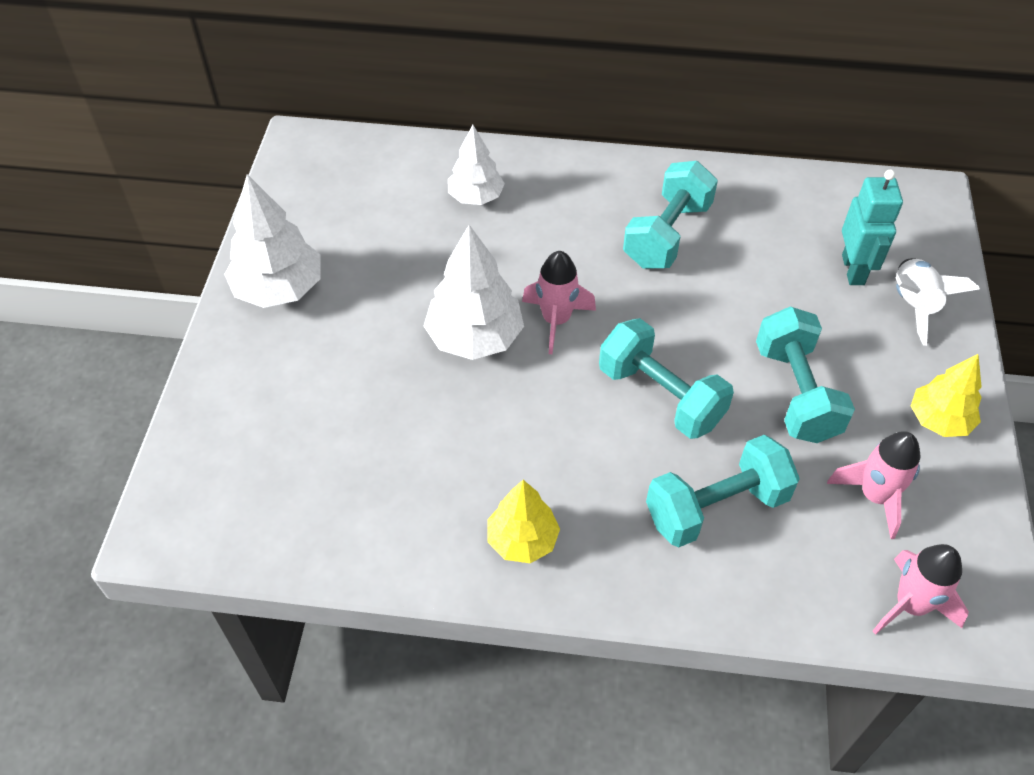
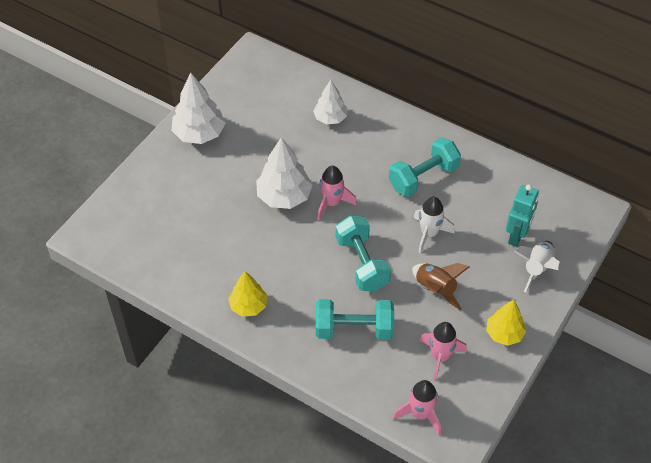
camera: 25 degrees right, 0 degrees up
turquoise dumbbell [756,307,855,443] -> brown rocket [412,263,469,310]
none -> white rocket [414,197,455,253]

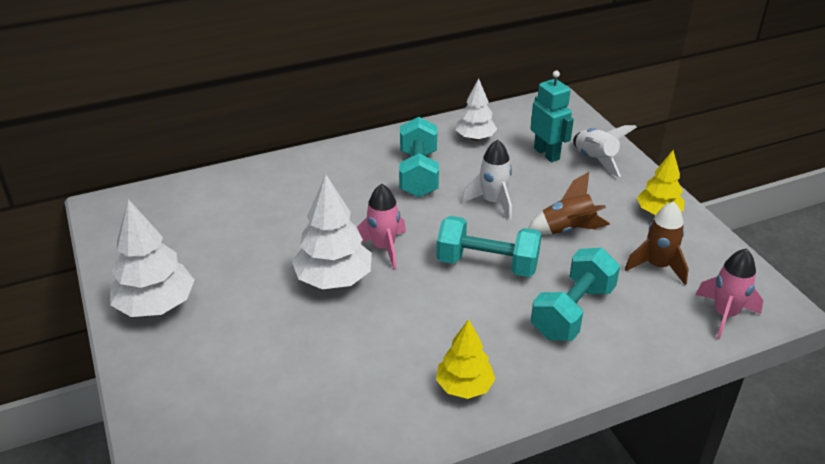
camera: 55 degrees left, 15 degrees down
white tree [313,80,347,125] -> white tree moved to [456,78,497,141]
pink rocket [420,322,467,381] -> brown rocket [625,201,689,285]

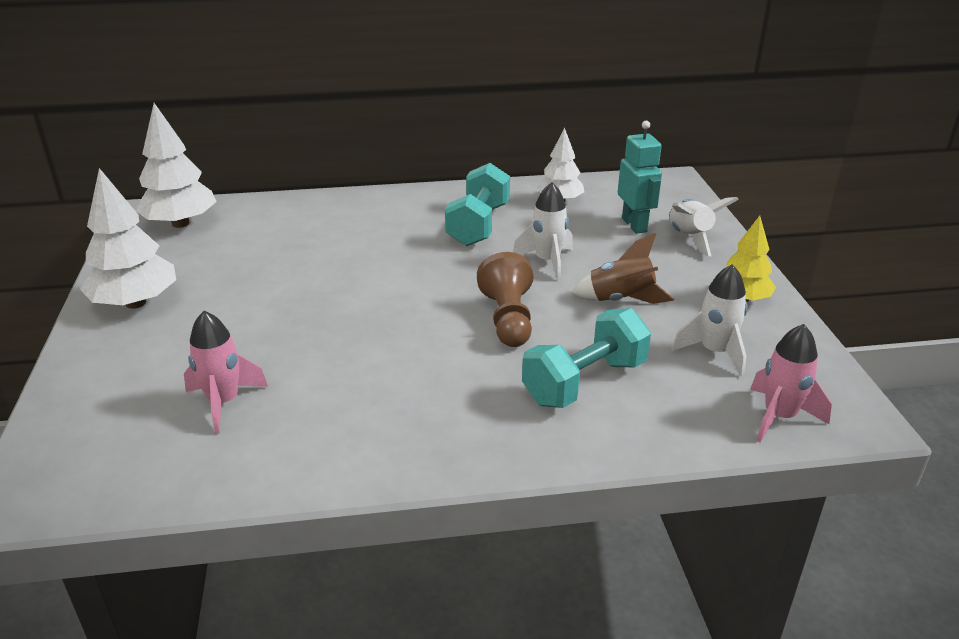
camera: 15 degrees right, 5 degrees down
white tree [292,175,372,289] -> white tree moved to [135,103,217,228]
pink rocket [357,184,406,269] -> pink rocket moved to [184,311,268,434]
turquoise dumbbell [436,216,542,277] -> brown pawn [477,252,533,347]
yellow tree [436,319,496,399] -> none
brown rocket [625,201,689,285] -> white rocket [672,264,748,377]

